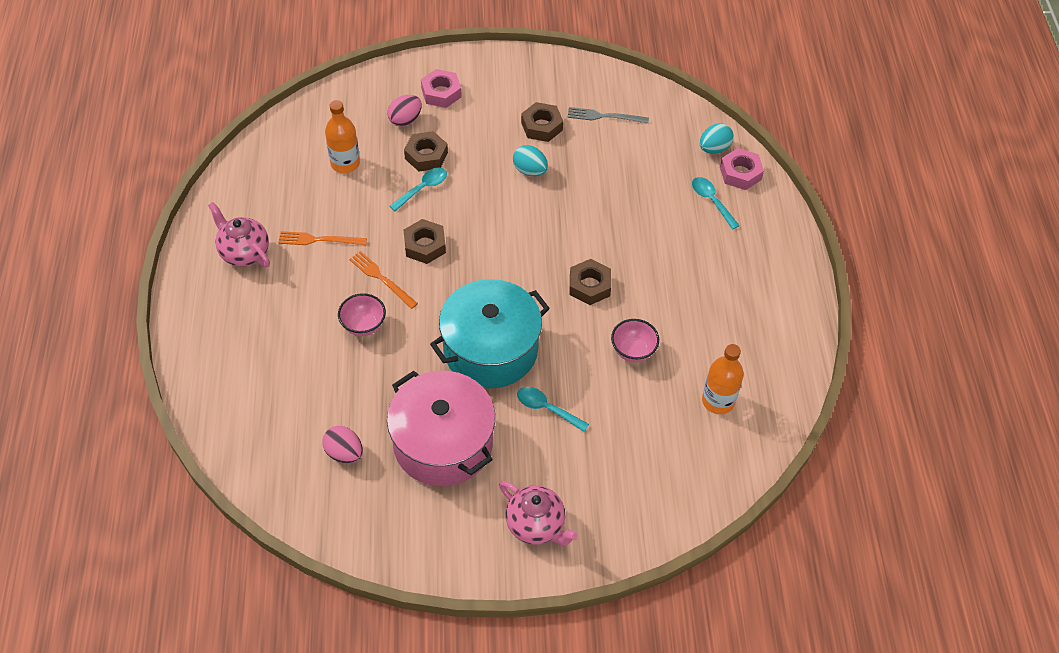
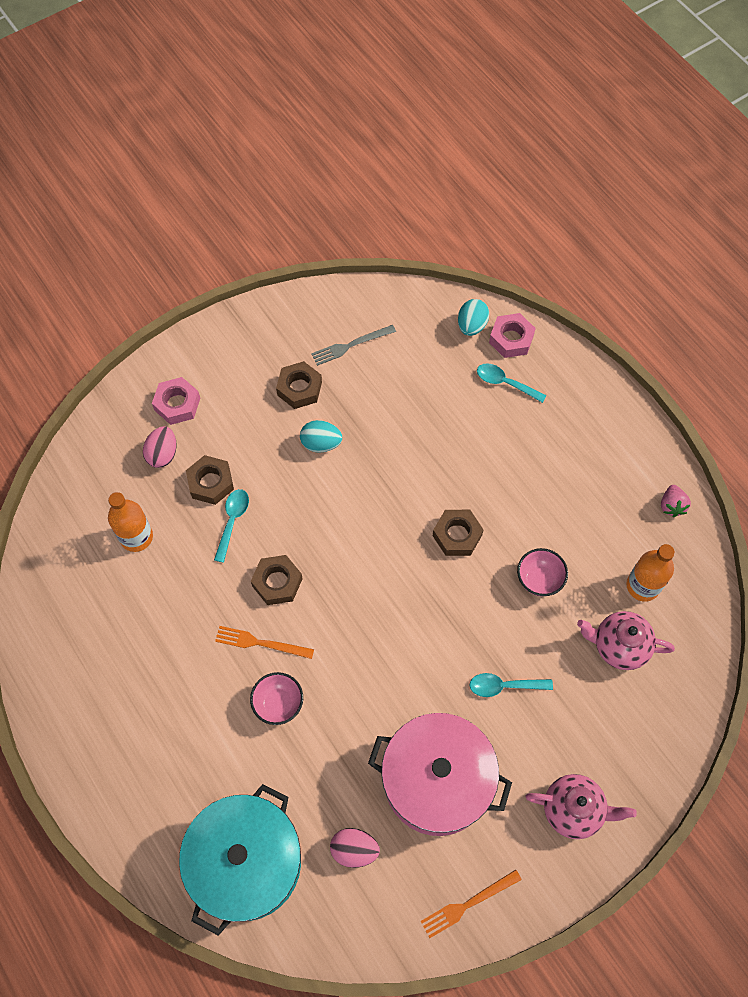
camera: 30 degrees left, 10 degrees up
pink teapot [208,202,270,267] -> pink teapot moved to [577,611,675,670]
orange fork [278,231,367,245] -> orange fork moved to [421,870,522,938]
turquoise pot [430,279,550,388] -> turquoise pot moved to [179,784,301,936]
none -> pink strawberry [661,485,691,517]

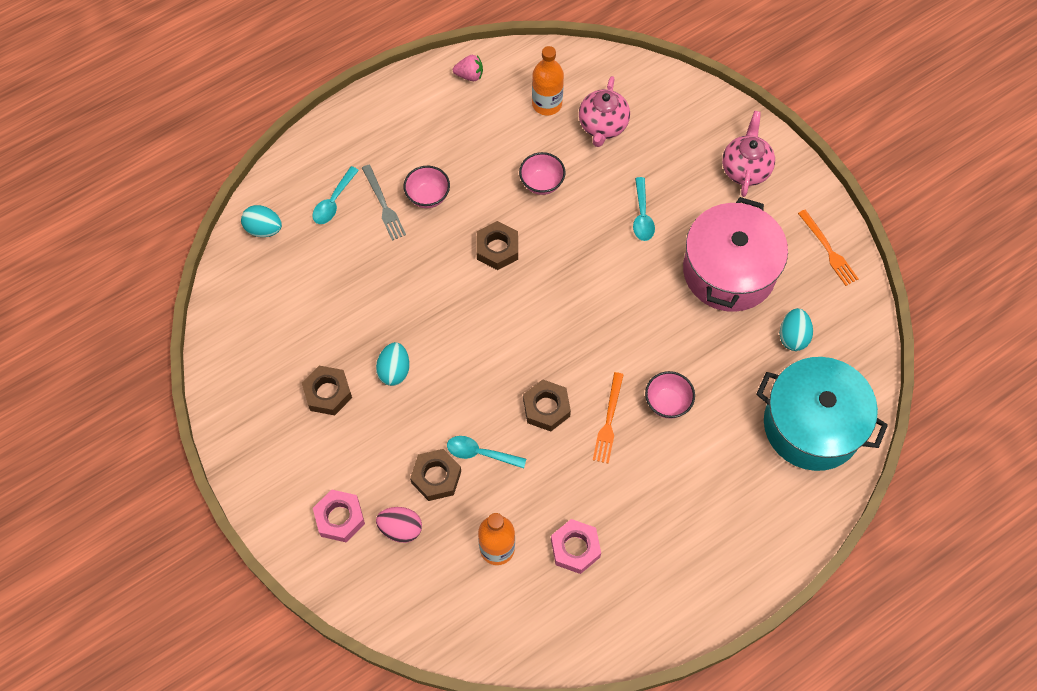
camera: 90 degrees left, 0 degrees up
grey fork [311,325,396,366] -> grey fork moved to [362,165,406,241]
pink egg [330,828,380,868] -> turquoise egg [780,308,813,351]
pink nut [489,313,536,358] -> pink nut moved to [551,519,601,574]
none -> pink bowl [404,166,450,208]

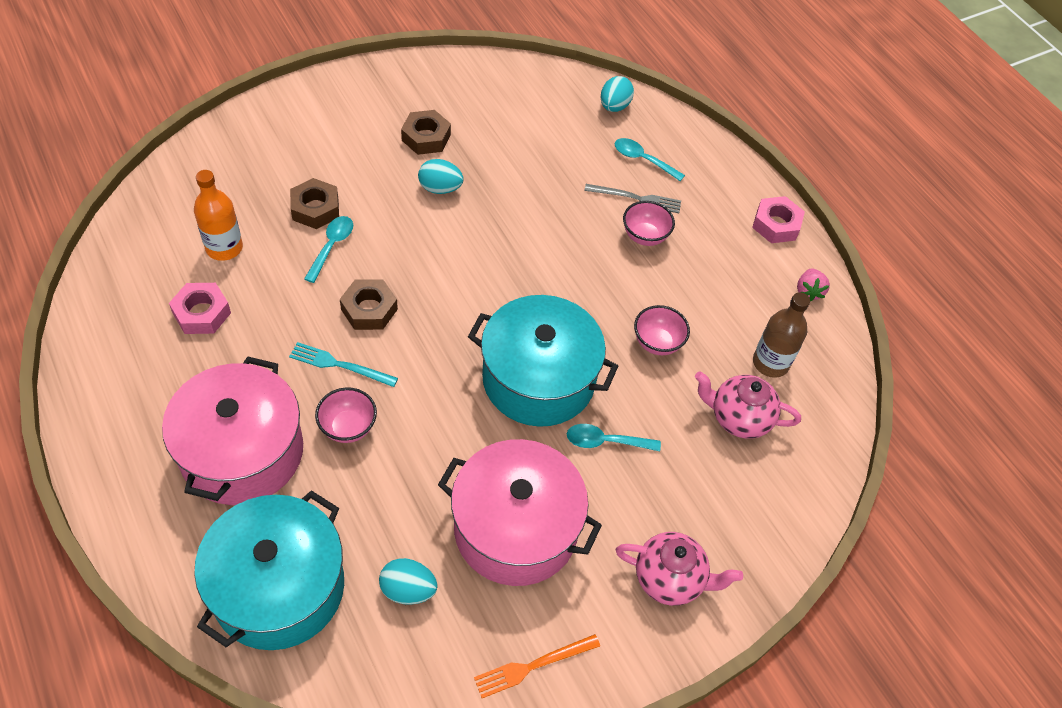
camera: 90 degrees right, 10 degrees down
pink nut [313,489,365,542] -> pink nut moved to [752,196,805,243]
grey fork [362,165,406,241] -> grey fork turned 150 degrees counterclockwise [584,184,681,213]
pink egg [376,507,422,543] -> none
brown nut [476,221,518,270] -> none
orange bottle [532,46,564,115] -> brown bottle [753,292,810,378]
orange fork [593,372,624,464] -> turquoise fork [289,342,398,387]
none -> pink pot [162,357,303,505]
none -> turquoise pot [468,295,618,427]

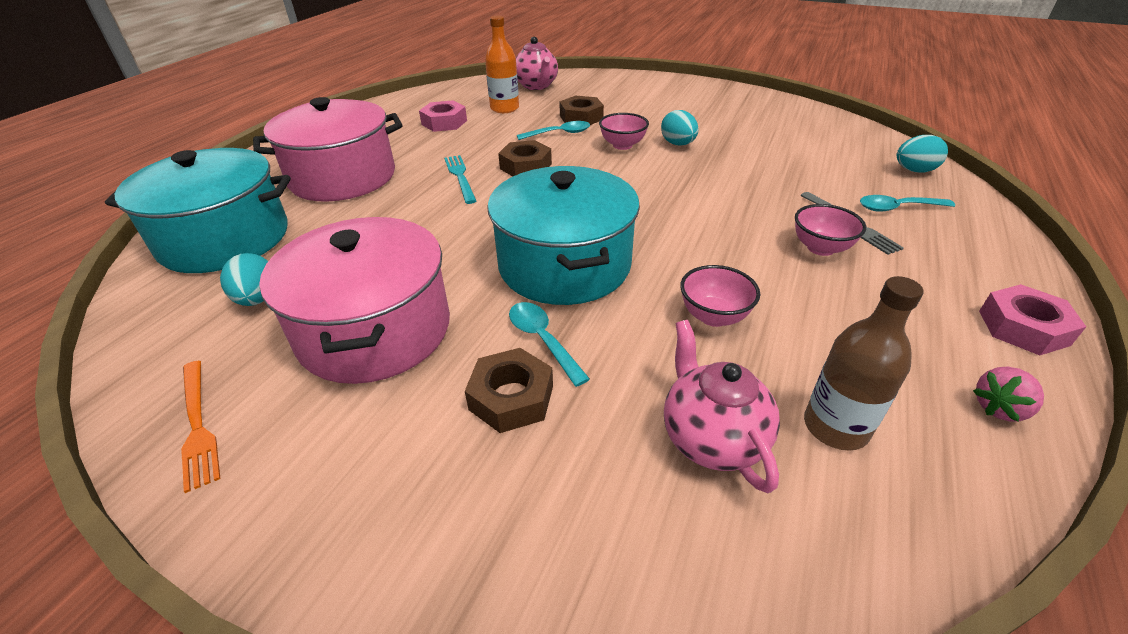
camera: 60 degrees right, 15 degrees down
pink bowl [315,387,377,443] -> pink bowl moved to [599,113,649,150]
brown nut [401,110,451,155] -> brown nut moved to [465,348,553,433]
orange fork [474,634,600,698] -> orange fork turned 150 degrees counterclockwise [181,361,220,493]
turquoise spoon [615,138,685,181] -> turquoise spoon turned 90 degrees counterclockwise [860,195,955,212]
pink teapot [616,532,743,606] -> pink teapot moved to [516,37,558,90]

